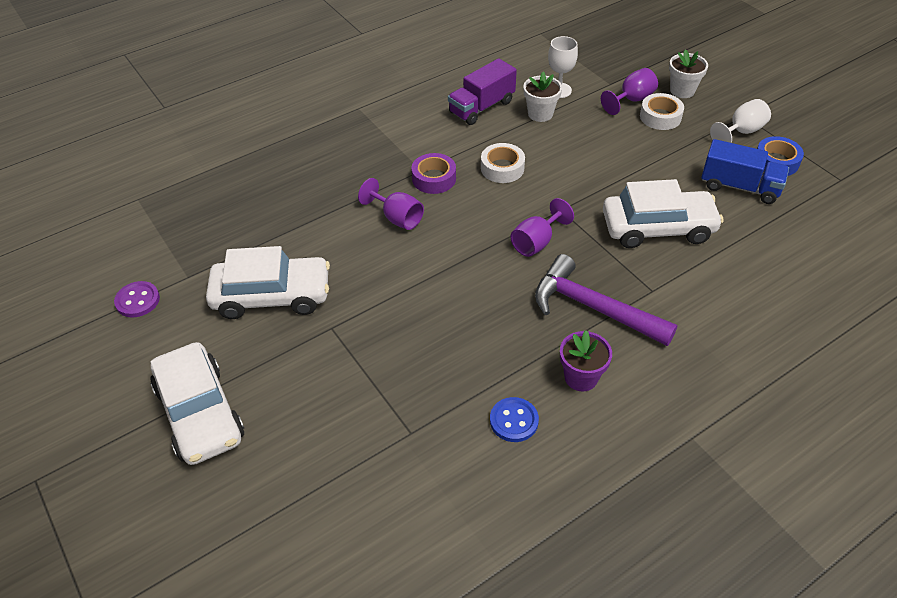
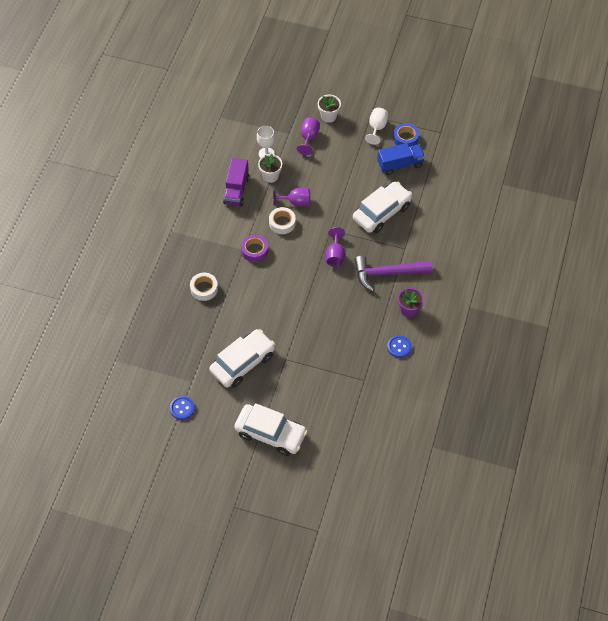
camera: 40 degrees left, 10 degrees up
purple button [114,281,160,318] -> blue button [170,396,195,420]
purple goblet [358,178,424,230] -> purple goblet moved to [273,188,309,206]
white tape [640,93,684,130] -> white tape moved to [190,273,218,301]

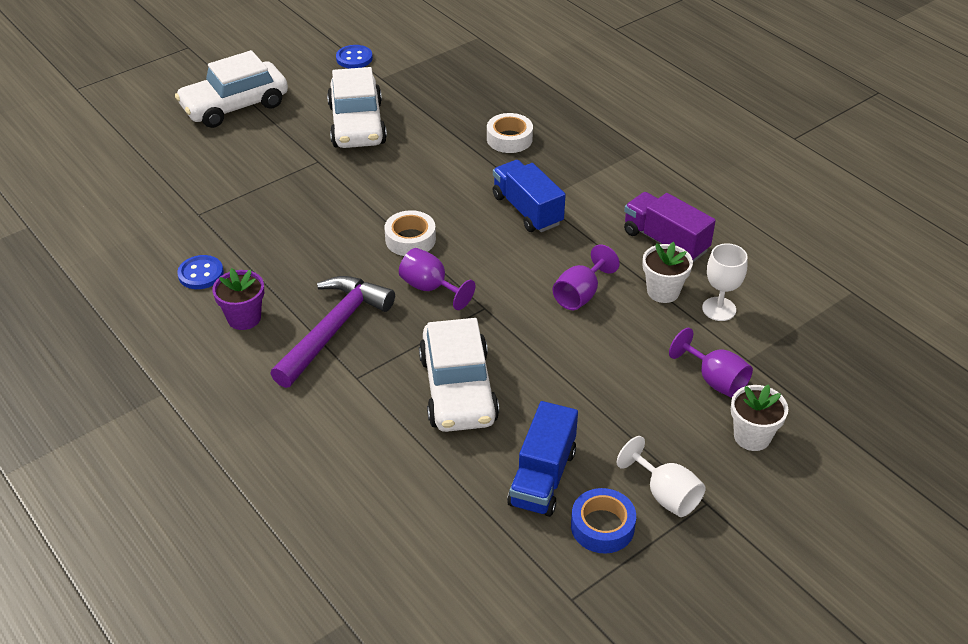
camera: 125 degrees right, 15 degrees down
purple tape [241,235,268,262] -> blue truck [492,160,566,232]
white tape [269,207,296,234] -> white tape moved to [384,210,436,256]

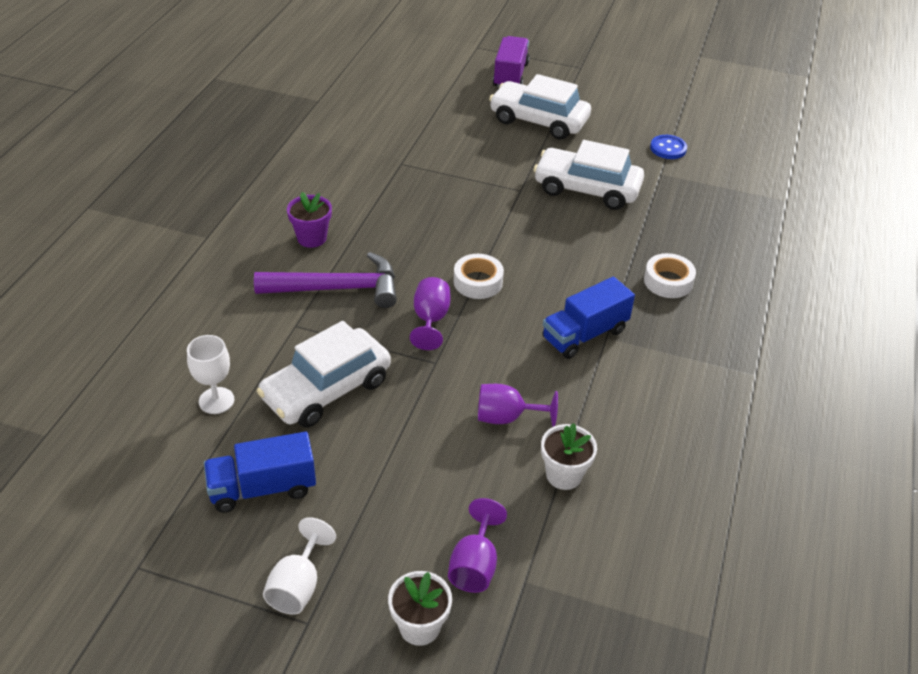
camera: 55 degrees right, 0 degrees up
blue button [177,255,224,289] -> none
white car [327,67,387,148] -> white car turned 60 degrees clockwise [534,140,644,210]
blue truck [492,160,566,232] -> blue truck turned 150 degrees counterclockwise [542,277,635,359]
blue tape [571,488,636,554] -> none
purple truck [624,192,716,262] -> purple truck moved to [493,36,530,88]
white goblet [702,243,748,321] -> white goblet moved to [187,335,234,414]

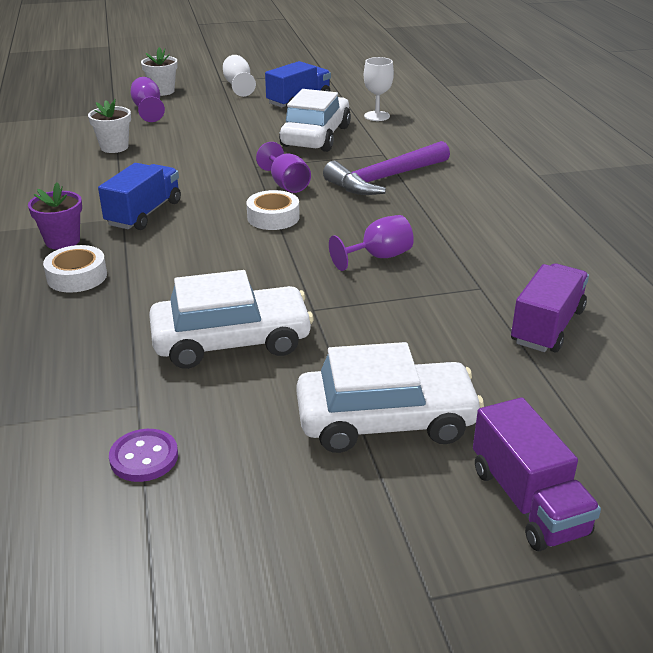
camera: 150 degrees right, 10 degrees down
purple flower pot [287,192,332,248] -> purple flower pot moved to [28,182,82,250]
purple goblet [478,384,558,427] -> purple goblet moved to [329,215,414,271]
blue button [650,135,687,159] -> purple button [109,429,178,482]
none -> purple truck [511,263,589,352]

